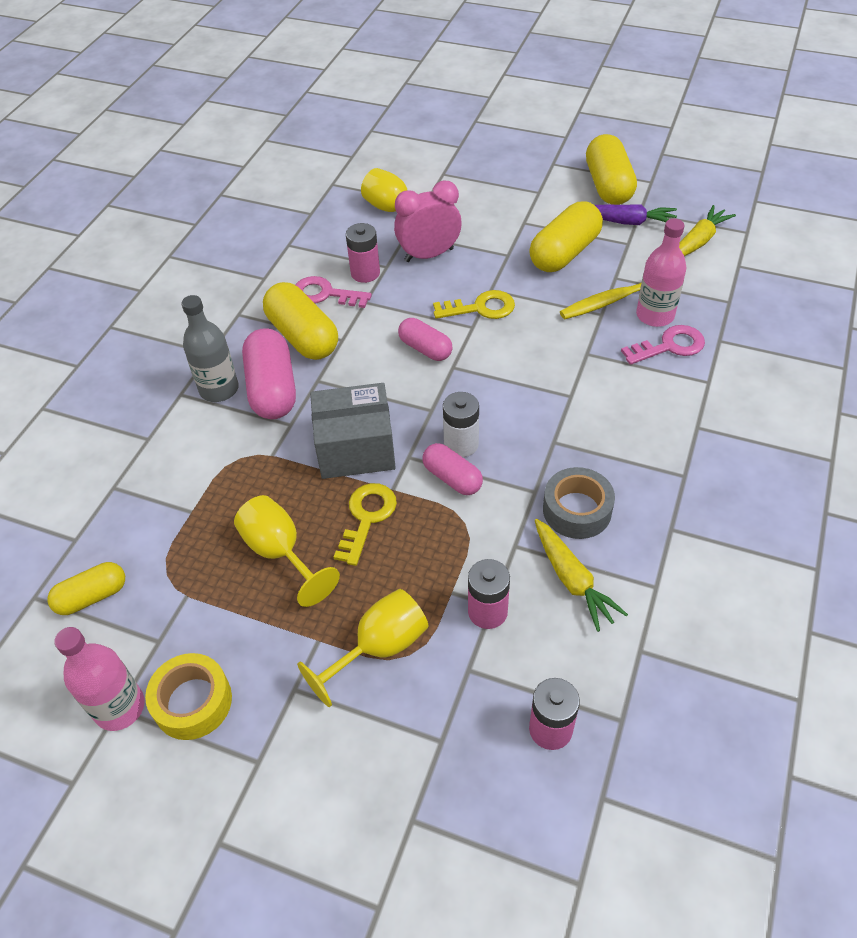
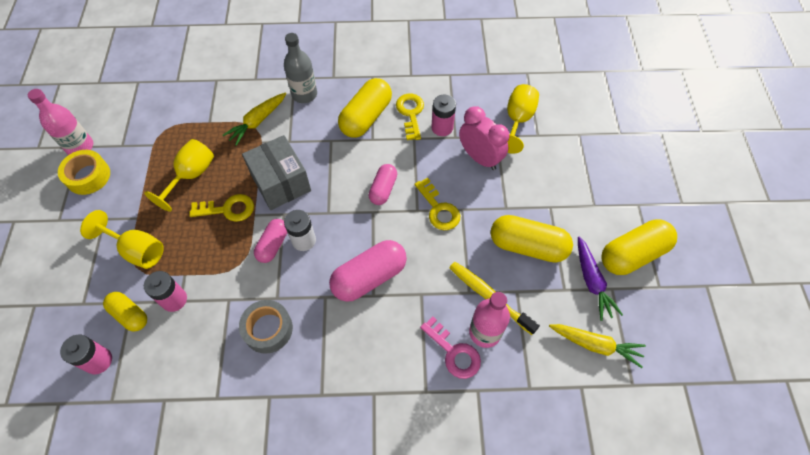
camera: 65 degrees right, 10 degrees up
yellow capsule [47,562,125,615] -> yellow capsule moved to [103,292,147,332]
pink capsule [242,328,296,419] -> pink capsule moved to [329,240,407,302]
pink key [295,276,372,308] -> yellow key [396,94,424,140]
yellow carrot [535,519,628,632] -> yellow carrot moved to [223,93,286,146]

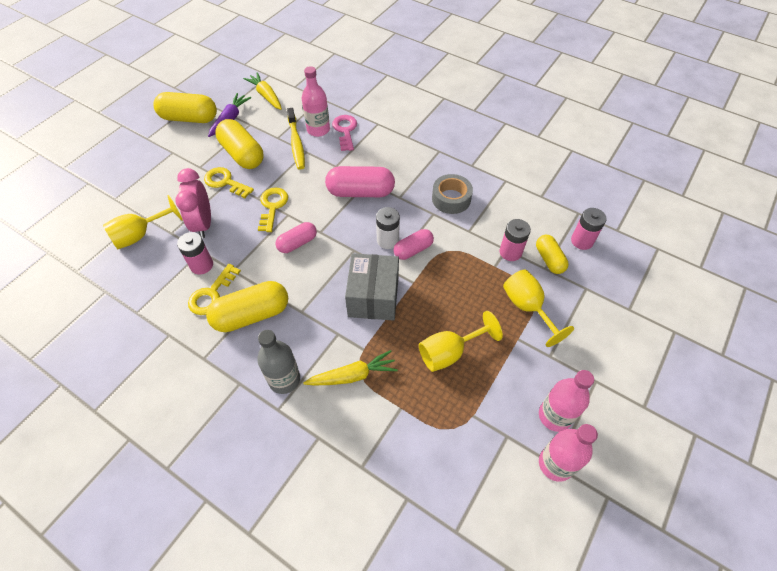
camera: 145 degrees left, 5 degrees down
yellow tape [58,150,110,195] -> pink bottle [539,370,594,432]
yellow key [189,194,254,222] -> yellow key moved to [204,167,254,198]

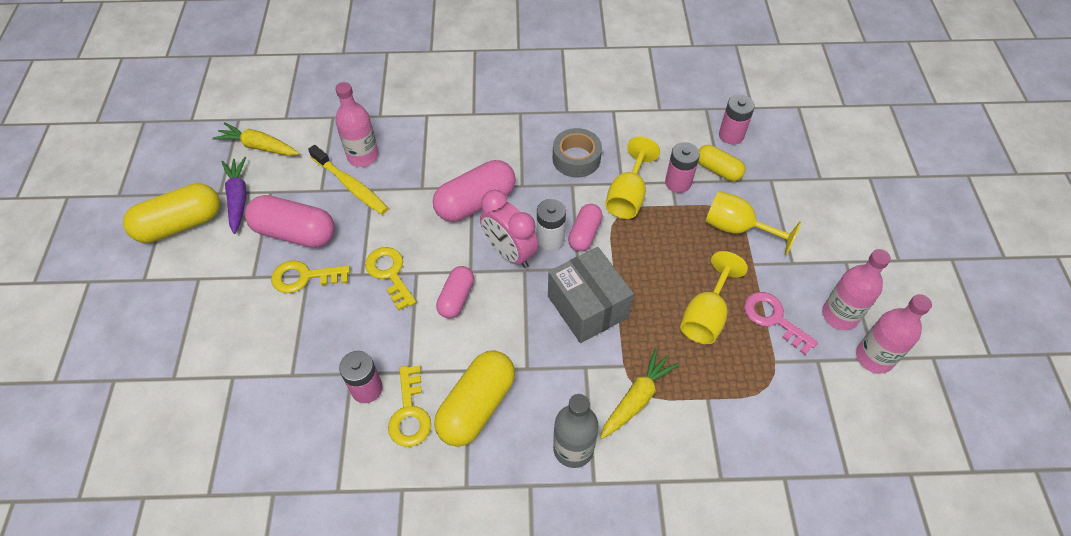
camera: 35 degrees left, 0 degrees up
yellow goblet [103,195,183,249] -> yellow goblet moved to [605,137,660,219]
pink clock [175,168,211,238] -> pink clock moved to [480,190,539,268]
yellow capsule [215,119,264,169] -> pink capsule [245,195,335,248]
pink key [332,115,357,151] -> pink key moved to [744,292,818,355]

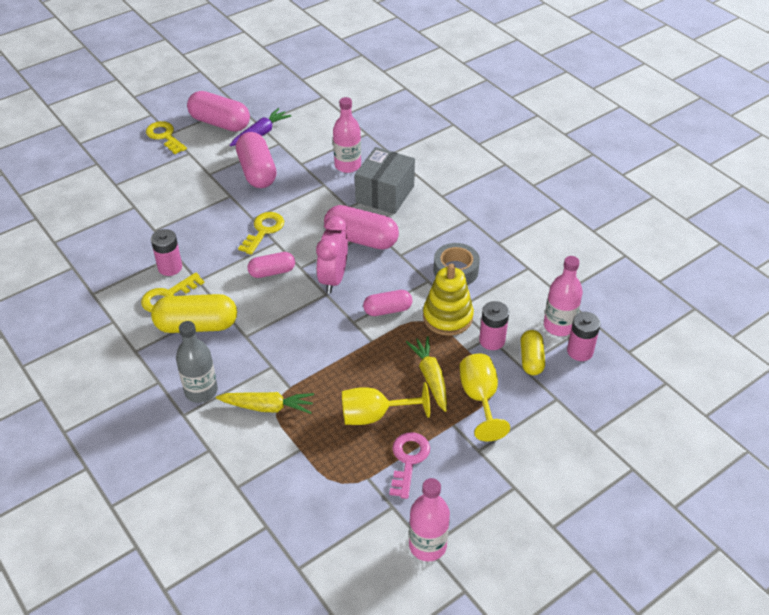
camera: 55 degrees right, 10 degrees down
yellow capsule [123,183,220,243] -> pink capsule [187,91,250,132]
yellow carrot [212,122,299,156] -> yellow carrot moved to [406,336,447,412]
yellow key [271,260,350,293] -> yellow key moved to [146,121,187,154]
yellow toothbrush [308,145,388,214] -> none
white battery [537,199,566,250] -> none
grey box [548,247,634,343] -> grey box moved to [355,147,415,214]
yellow goblet [605,137,660,219] -> yellow stacking toy [423,264,474,336]
pink bottle [822,249,891,330] -> pink bottle moved to [544,256,583,336]

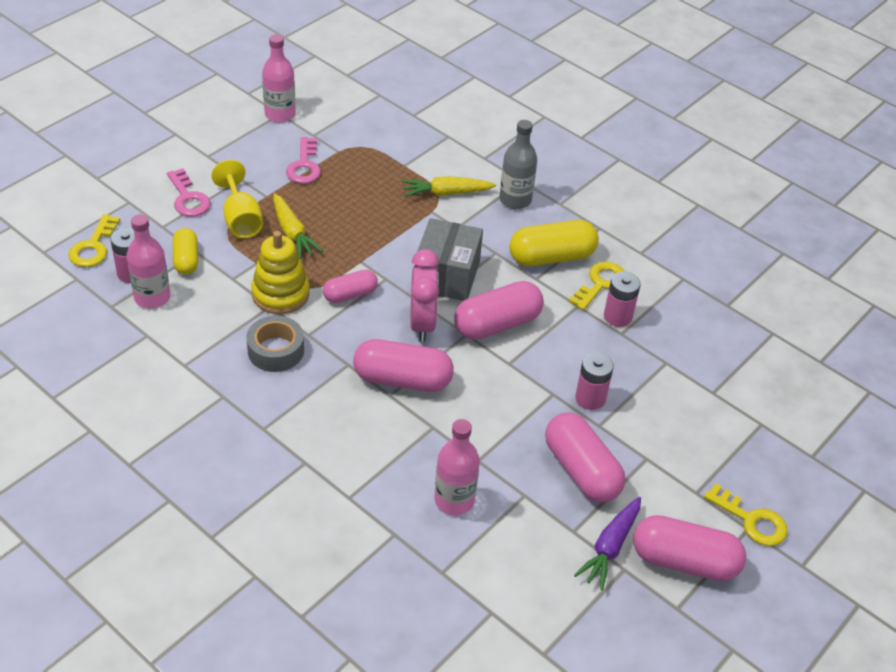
camera: 165 degrees right, 0 degrees up
yellow key [238,212,284,255] -> yellow key moved to [69,214,120,267]
pink capsule [247,252,295,278] -> pink capsule [454,281,544,340], size x1.66
yellow goblet [342,382,430,425] -> none
grey box [355,147,415,214] -> grey box moved to [417,218,483,301]
pink battery [479,301,509,350] -> pink battery moved to [575,352,614,410]
none -> pink key [167,169,211,217]

